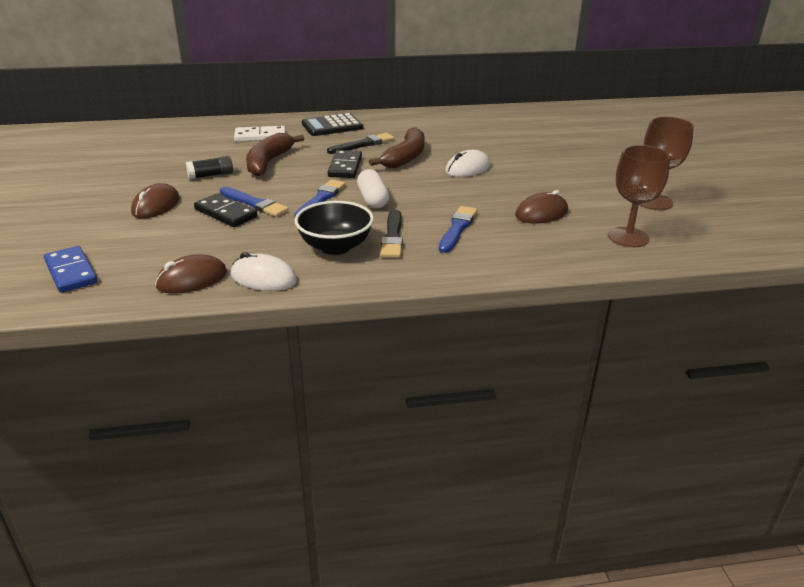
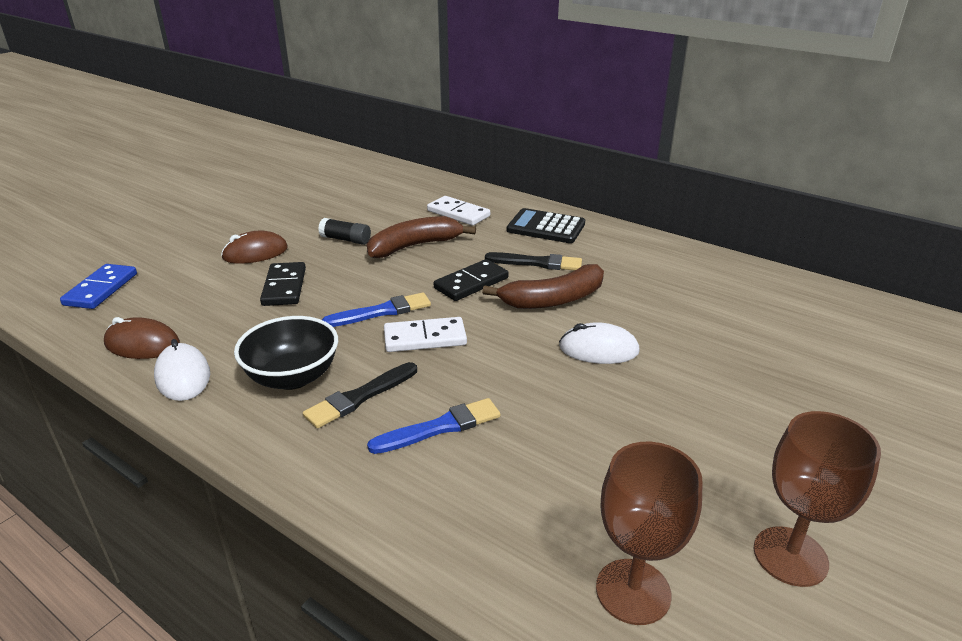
camera: 45 degrees right, 0 degrees up
blue brush [220,187,289,217] -> none
white capsule [357,169,389,209] -> white domino [384,317,467,352]
brown mouse [515,190,568,224] -> none

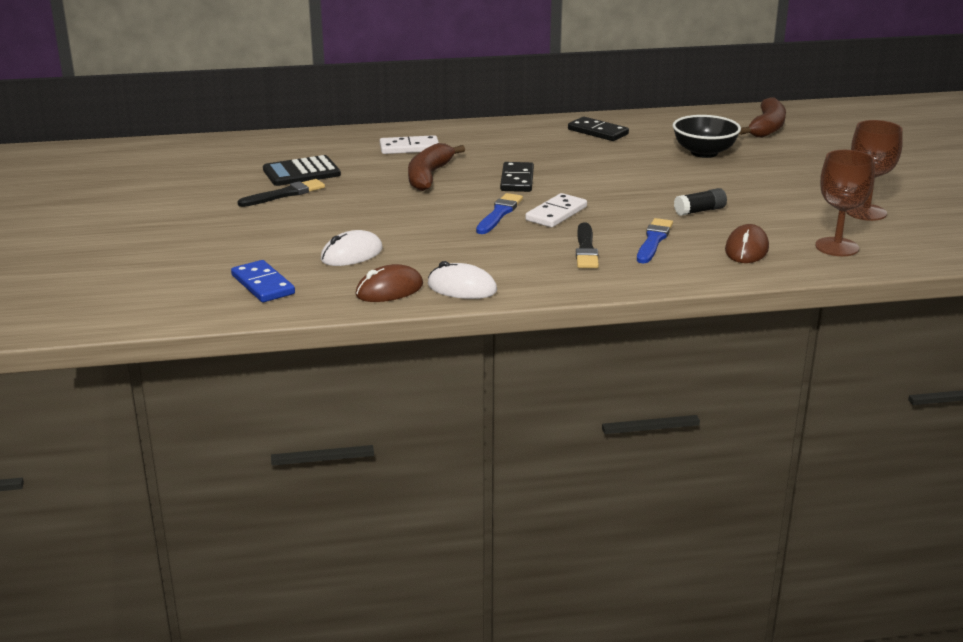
camera: 45 degrees left, 5 degrees down
brown mouse [221,231,288,264] -> brown mouse moved to [725,224,769,263]
black bowl [234,316,338,390] -> black bowl moved to [672,115,741,158]
black domino [260,262,306,306] -> black domino moved to [568,117,629,141]
black glue stick [318,218,371,245] -> black glue stick moved to [674,188,727,216]
brown banana [482,264,604,309] -> brown banana moved to [739,97,786,138]
black brush [485,252,582,270] -> black brush moved to [238,179,325,207]
black calculator [507,208,585,243] -> black calculator moved to [263,155,341,186]
white mouse [559,322,640,364] -> white mouse moved to [321,230,383,266]

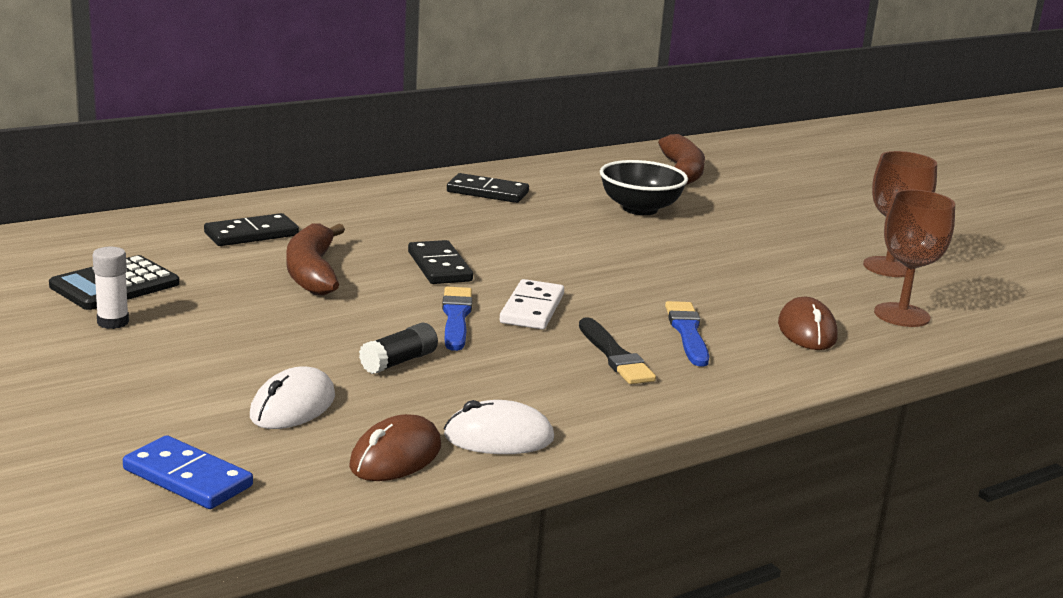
camera: 25 degrees left, 5 degrees down
black brush [238,179,325,207] -> white glue stick [93,247,129,329]
white domino [380,135,439,154] -> black domino [204,213,299,246]
black glue stick [674,188,727,216] -> black glue stick moved to [359,323,438,374]

